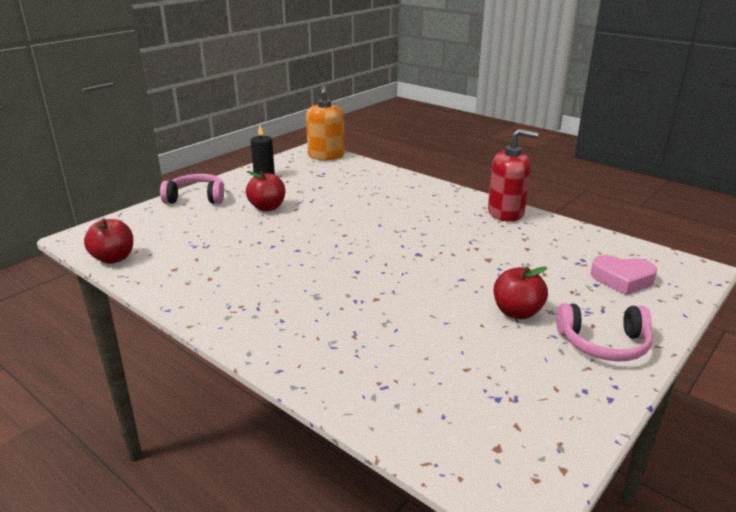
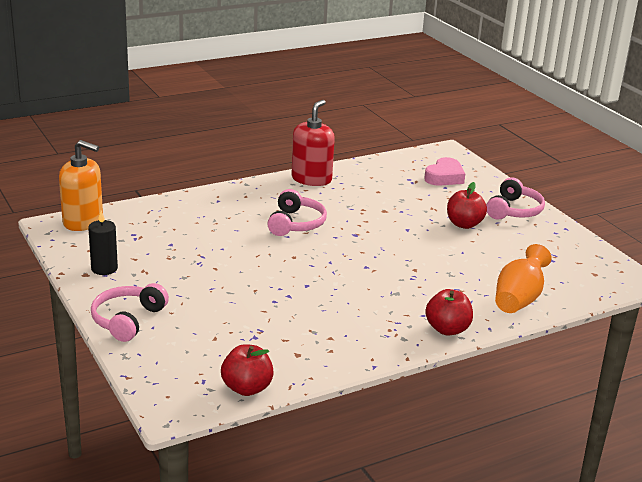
camera: 70 degrees left, 0 degrees up
red apple [246,171,285,211] -> red apple moved to [425,289,473,335]
none -> pink headphones [267,189,327,236]
none -> orange vase [495,244,552,313]

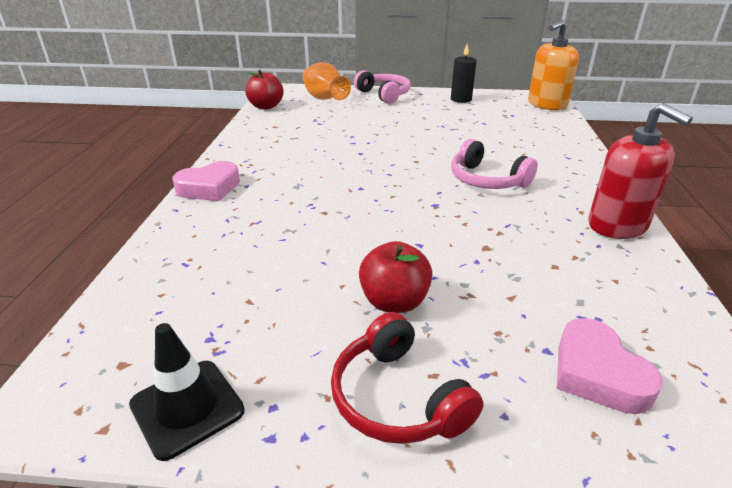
camera: 125 degrees right, 5 degrees up
red apple [425,289,473,335] -> pink heart [172,161,240,201]
pink headphones [486,177,545,220] -> red headphones [331,312,484,444]
orange vase [495,244,552,313] -> orange vase moved to [303,62,351,100]
none -> black traffic cone [129,323,245,461]

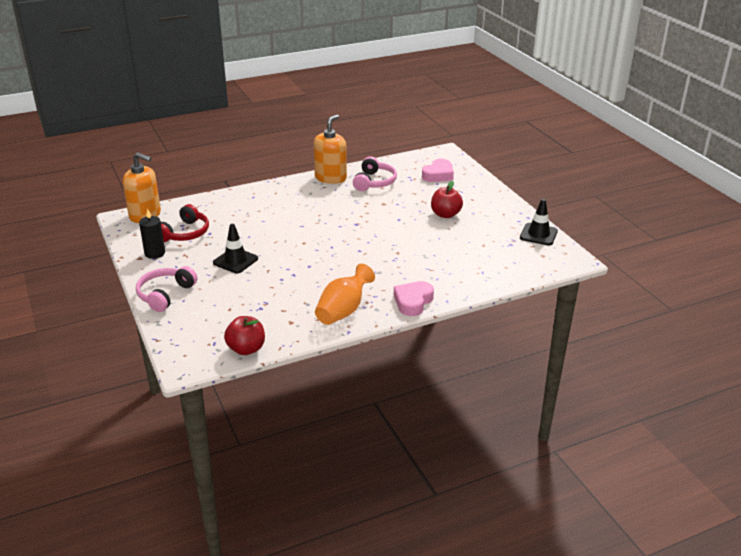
camera: 120 degrees left, 0 degrees up
pink heart [172,161,240,201] -> pink heart turned 90 degrees counterclockwise [394,281,434,316]
orange vase [303,62,351,100] -> orange vase moved to [315,264,375,325]
red headphones [331,312,484,444] -> red headphones moved to [161,204,209,242]
pink headphones [451,139,538,189] -> pink headphones moved to [353,157,397,191]
red soap dispenser [588,103,693,239] -> orange soap dispenser [314,115,347,184]
none -> black traffic cone [213,224,258,273]

